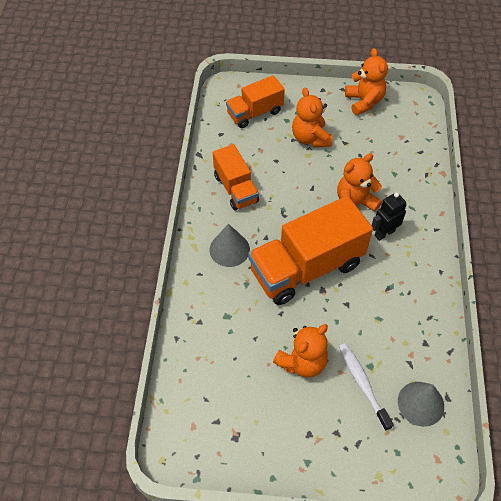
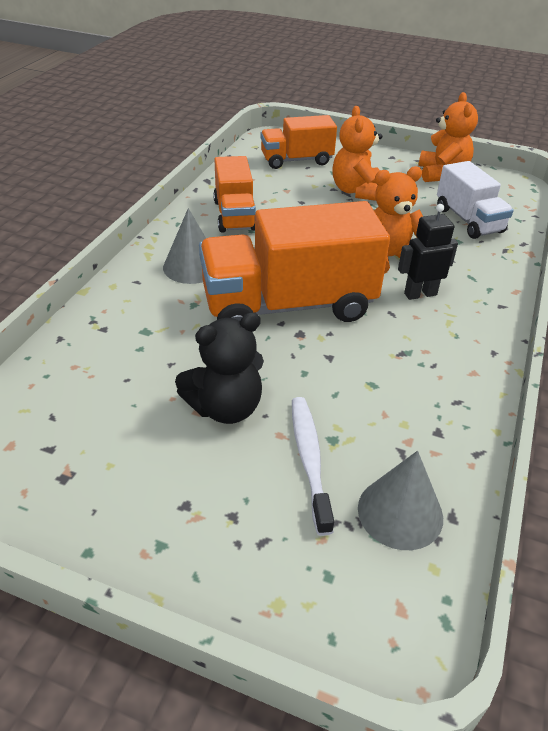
camera: 15 degrees right, 15 degrees down
orange teddy bear [273,324,328,378] -> black teddy bear [175,312,264,424]
none -> white truck [437,161,513,239]

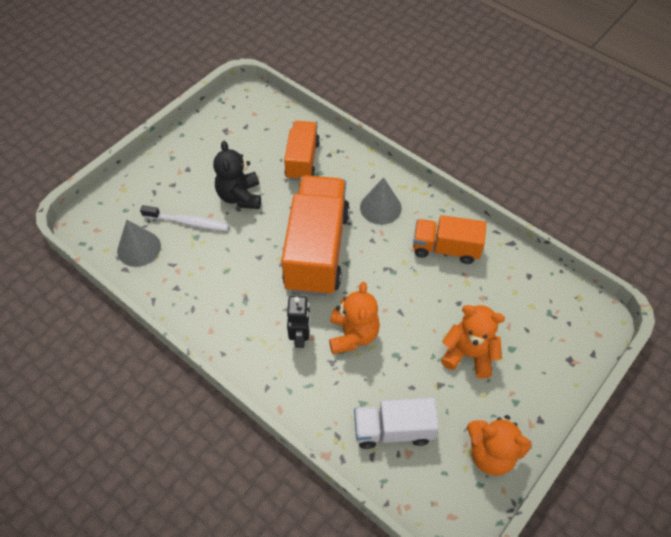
camera: 110 degrees right, 15 degrees up
orange truck [260,115,337,169] -> orange truck moved to [284,121,320,181]

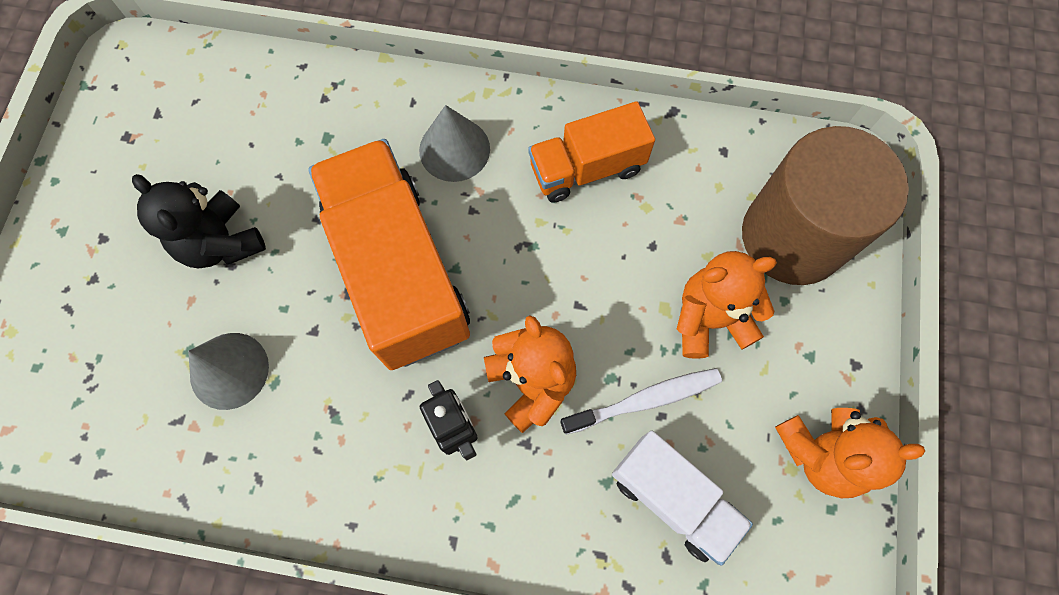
camera: 30 degrees left, 15 degrees up
grey cone [117,220,161,267] -> grey cone moved to [188,333,269,410]
white toothbrush [140,205,229,231] -> white toothbrush moved to [560,368,722,435]
orange truck [284,121,320,181] -> none
white truck [354,398,439,449] -> white truck turned 105 degrees counterclockwise [612,431,753,566]
none -> brown cylinder [742,126,909,285]

